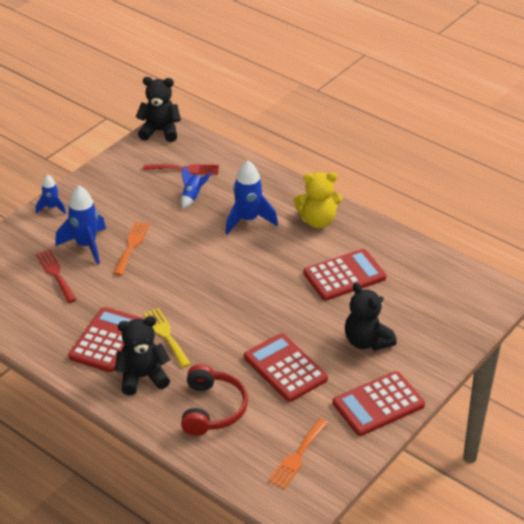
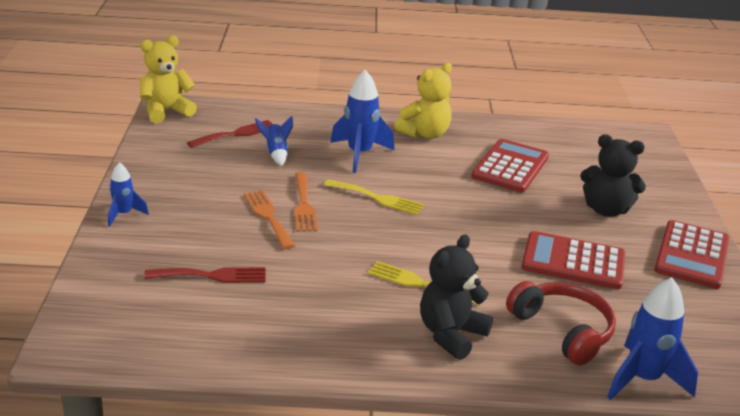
camera: 40 degrees left, 10 degrees down
red fork [36,249,77,303] -> red fork turned 150 degrees clockwise [144,267,266,283]
blue rocket [55,186,106,265] -> blue rocket moved to [607,277,698,400]
red calculator [68,307,145,372] -> none
black teddy bear [136,77,181,142] -> yellow teddy bear [140,35,197,123]
orange fork [268,418,328,489] -> orange fork moved to [294,172,317,232]
none -> yellow fork [324,179,425,215]

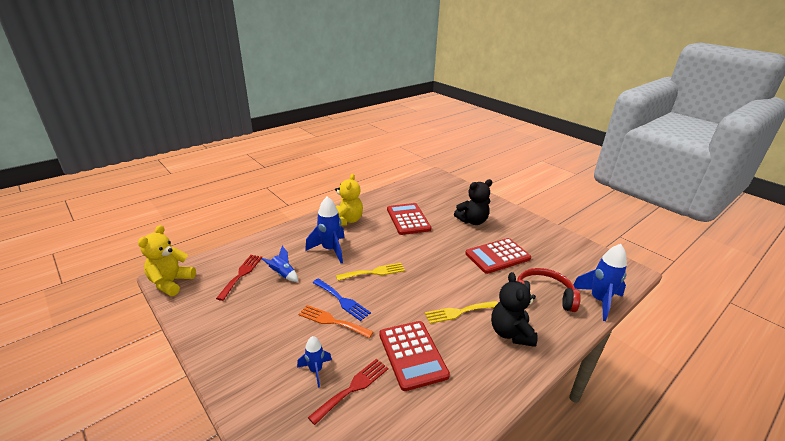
camera: 40 degrees left, 0 degrees up
blue rocket [108,162,149,226] -> blue rocket moved to [297,336,332,387]
orange fork [294,172,317,232] -> blue fork [313,279,371,321]
red calculator [654,220,730,289] -> red calculator moved to [379,321,450,391]

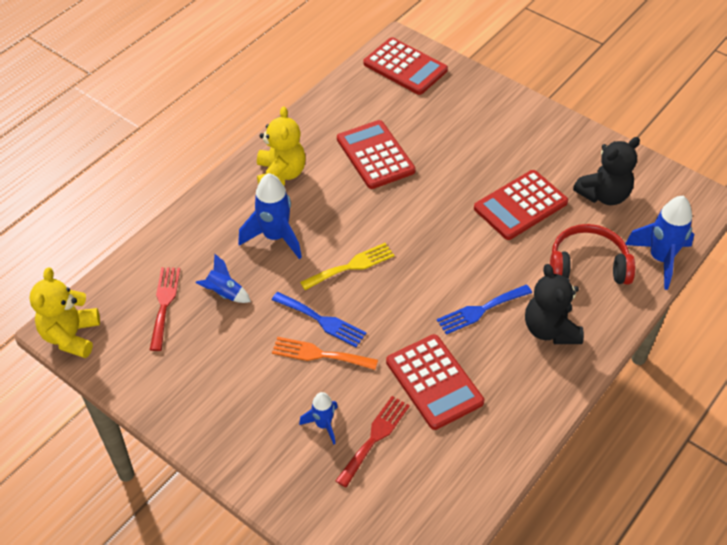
camera: 10 degrees left, 20 degrees up
yellow fork [425,301,498,324] -> blue fork [437,285,532,335]
black teddy bear [454,179,492,225] -> black teddy bear moved to [573,137,640,205]
none -> red calculator [363,37,448,95]

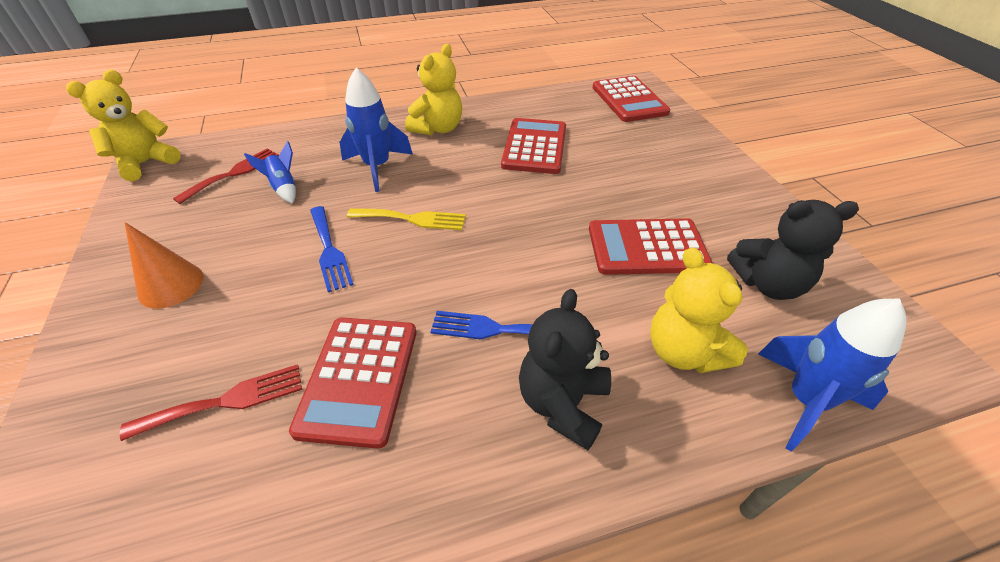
camera: 35 degrees right, 5 degrees down
orange fork [272,337,378,370] -> none
blue rocket [299,392,338,445] -> none
red headphones [550,224,635,284] -> yellow teddy bear [650,247,748,373]
none -> orange cone [125,222,203,309]

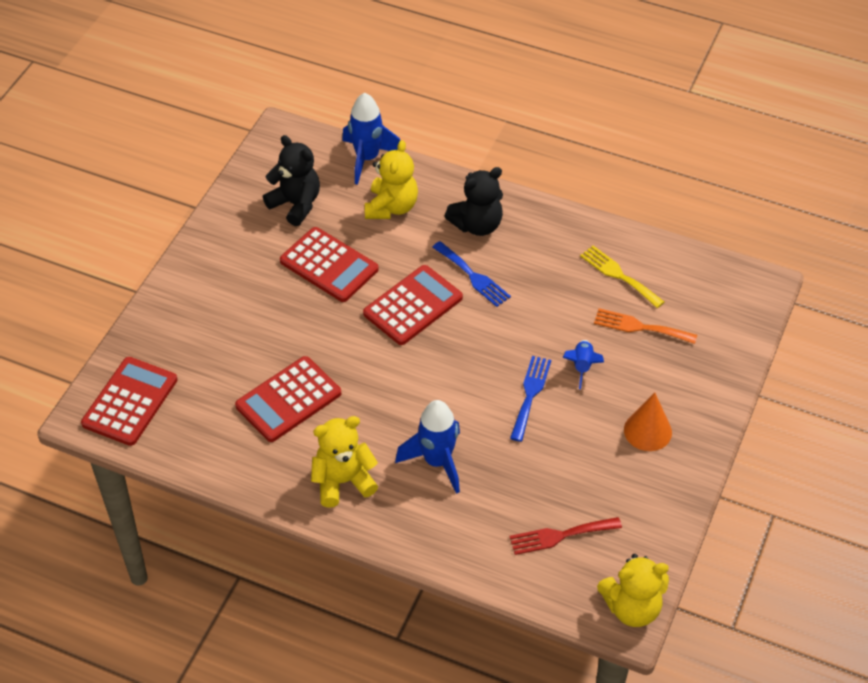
camera: 140 degrees left, 5 degrees up
red fork [120,364,302,441] -> orange fork [594,308,697,344]
blue rocket [244,141,296,204] -> blue rocket moved to [563,340,604,389]
red calculator [289,317,416,449] -> red calculator moved to [363,265,463,345]
yellow fork [347,208,466,230] -> yellow fork moved to [580,246,664,308]

